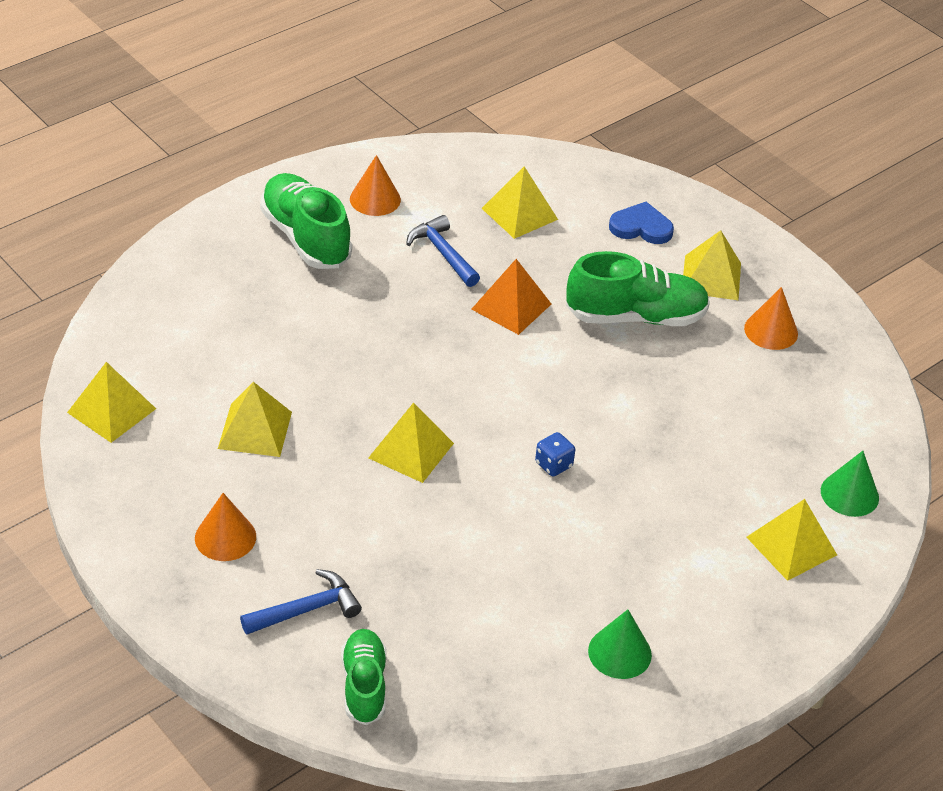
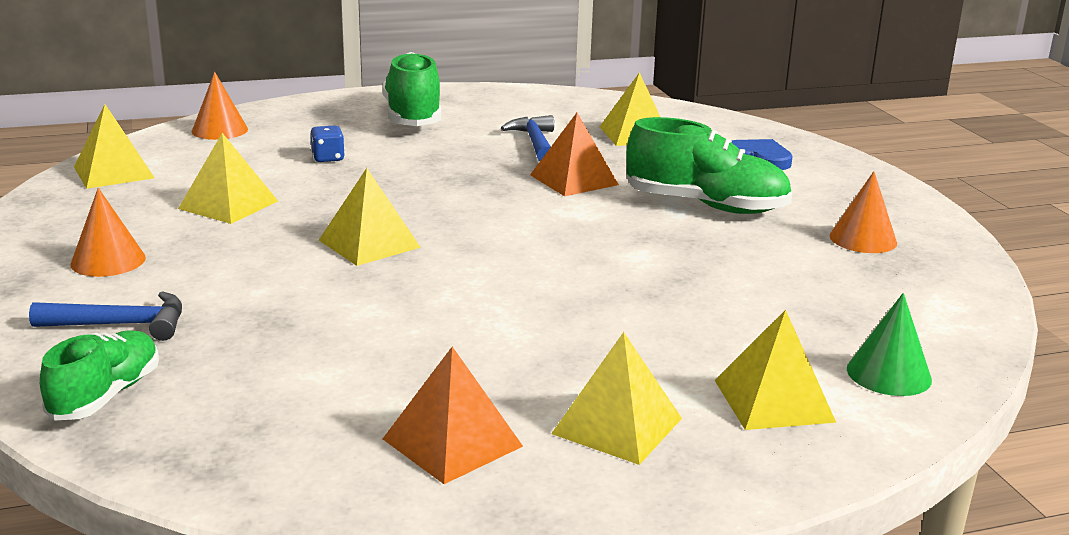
camera: 25 degrees right, 20 degrees down
orange cone [350,155,401,216] -> orange cone moved to [192,72,248,140]
blue dice [535,432,575,477] -> blue dice moved to [310,125,345,162]
green cone [588,609,652,679] -> orange pyramid [383,347,523,484]
yellow pyramid [683,230,741,300] -> yellow pyramid moved to [551,332,682,465]

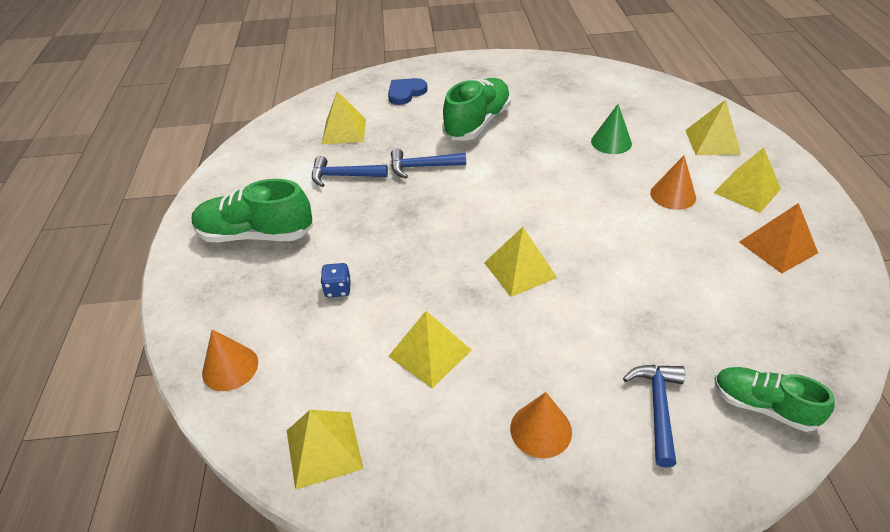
camera: 75 degrees left, 20 degrees up
orange pyramid [530,113,619,196] -> blue hammer [391,148,466,178]
orange cone [829,171,897,253] -> orange cone moved to [650,155,696,210]
green cone [847,293,932,396] -> green cone moved to [591,104,632,154]

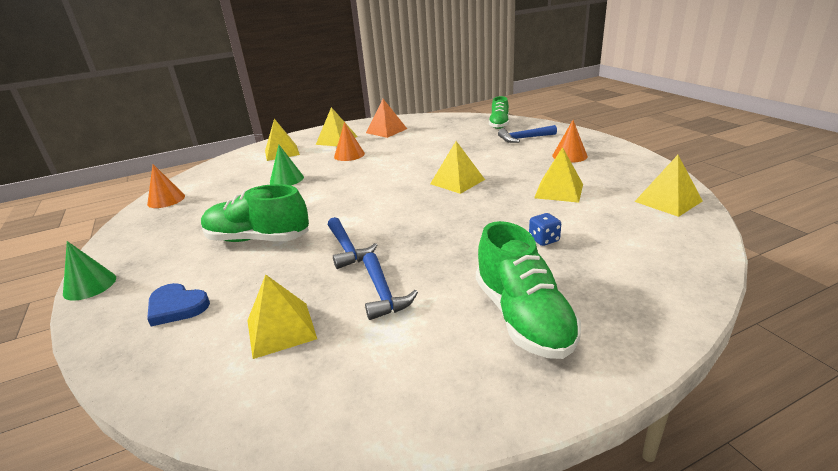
camera: 110 degrees left, 15 degrees down
orange cone [202,329,258,391] -> orange cone moved to [147,164,185,208]
none -> green cone [63,241,116,300]

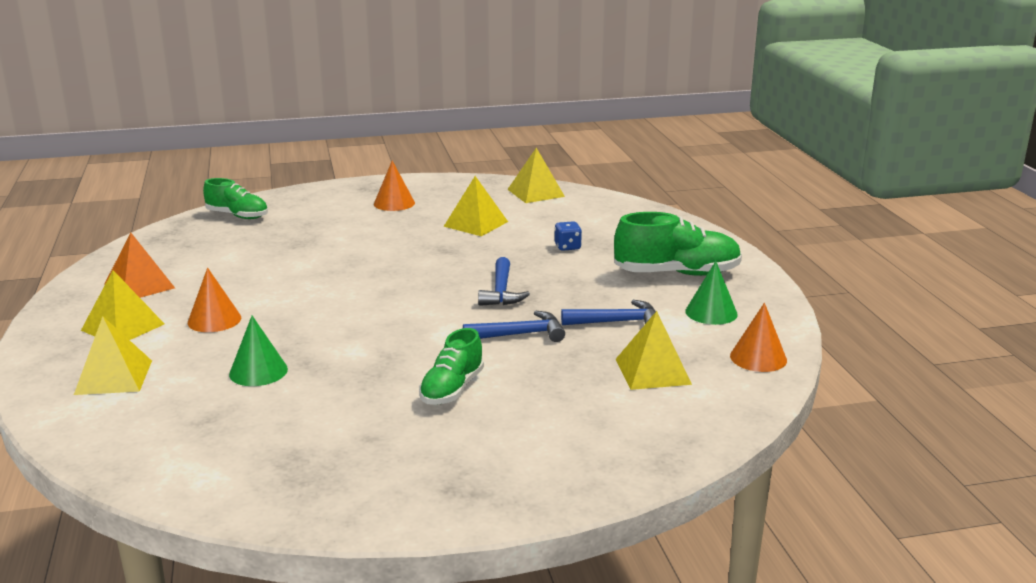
camera: 80 degrees left, 5 degrees down
green cone [63,241,116,300] -> green cone moved to [685,261,738,325]
orange cone [147,164,185,208] -> orange cone moved to [730,303,787,372]
blue heart [147,283,210,327] -> none
green shoe [201,184,309,242] -> green shoe [419,328,484,405], size x0.64
yellow pyramid [430,141,485,194] -> none
blue hammer [498,125,557,143] -> blue hammer moved to [478,257,530,306]

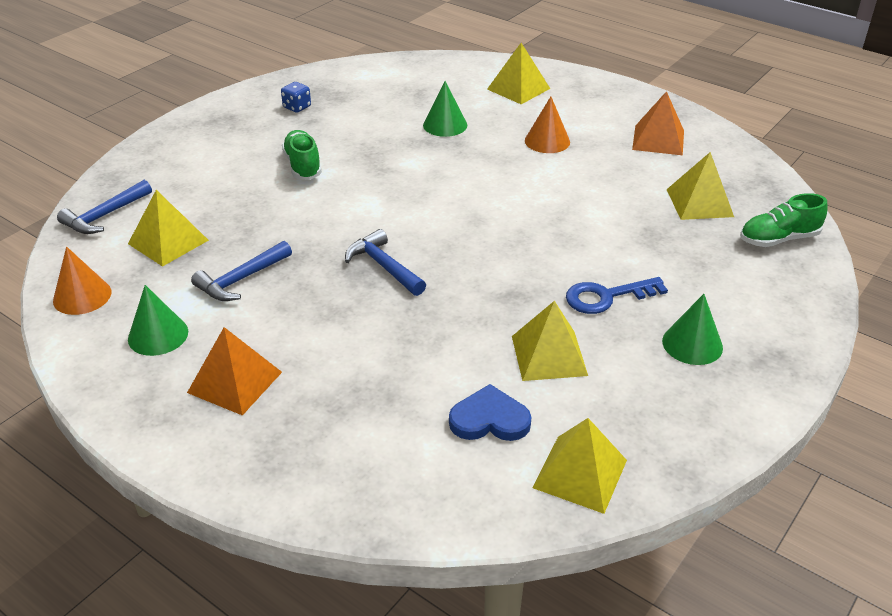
camera: 140 degrees right, 15 degrees up
yellow pyramid [81,270,164,340] -> yellow pyramid moved to [666,152,734,220]
orange cone [374,161,415,211] -> green cone [662,294,723,365]
blue hammer [463,311,565,342] -> blue hammer moved to [57,180,152,234]
blue dice [554,221,582,251] -> blue dice moved to [281,82,311,112]
green shoe [614,212,742,276] -> orange pyramid [187,327,282,416]
none -> blue heart [449,384,532,441]
none -> blue key [566,277,668,314]

